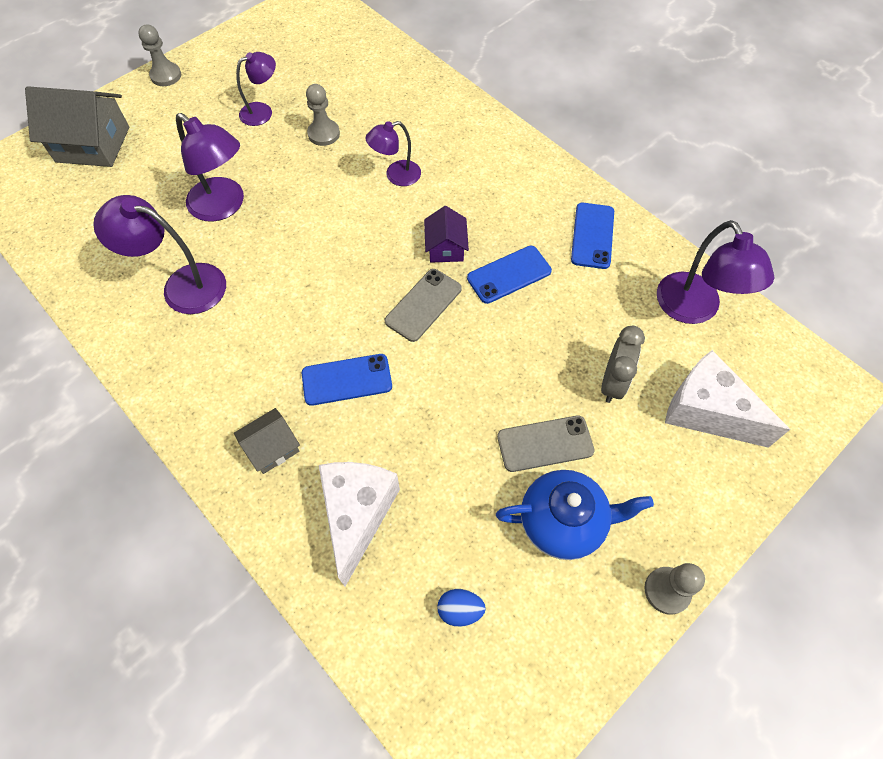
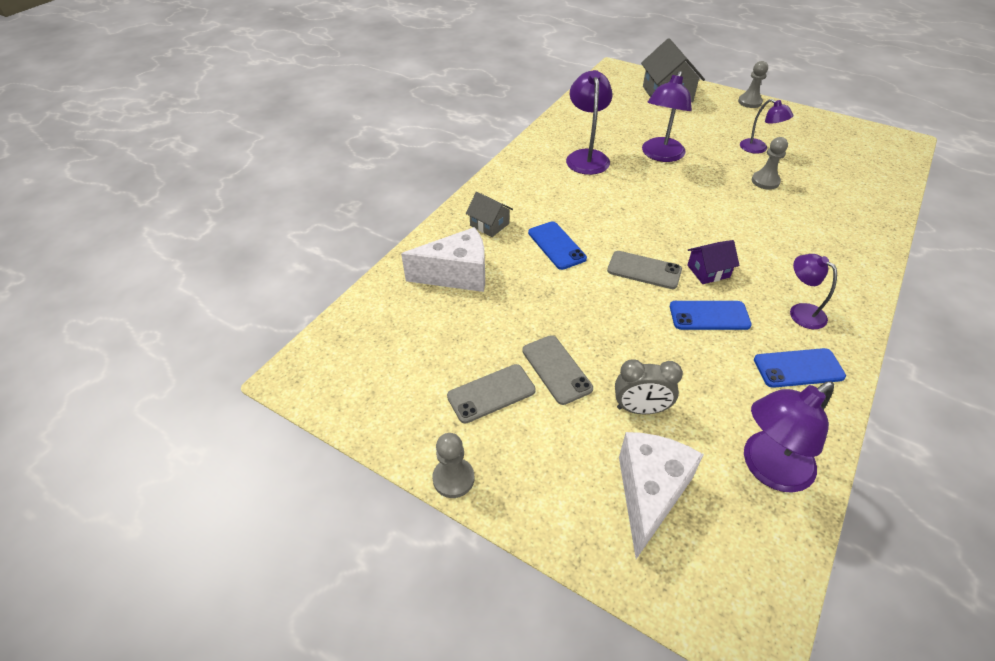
camera: 75 degrees right, 15 degrees down
purple lamp [365,121,421,186] -> purple lamp moved to [790,254,837,329]
blue egg [437,589,486,627] -> none
blue phone [467,246,552,304] -> blue phone turned 45 degrees counterclockwise [670,301,752,330]
blue teapot [496,470,654,560] -> grey phone [447,364,536,423]

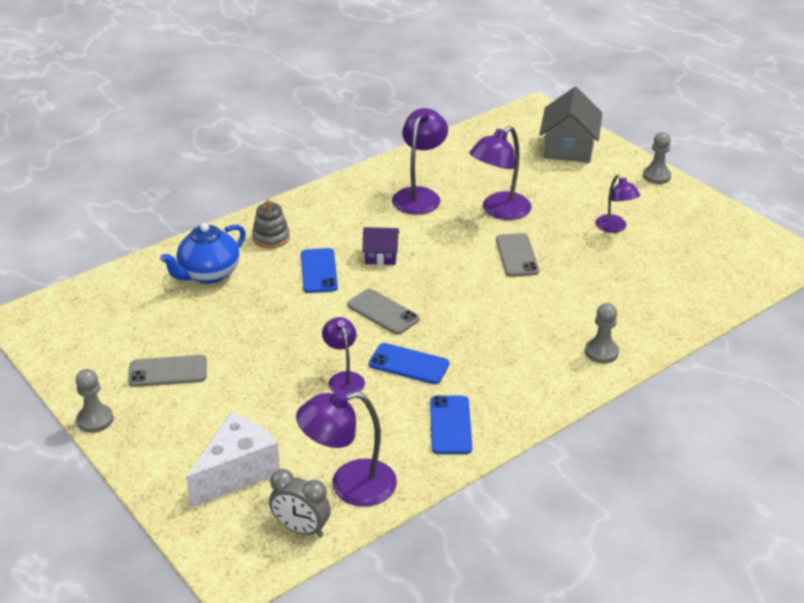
camera: 20 degrees right, 10 degrees down
white cheese [401,227,485,292] -> blue teapot [160,223,246,284]
grey house [466,192,513,237] -> grey stacking toy [252,199,290,249]
grey phone [522,335,593,405] -> grey phone moved to [496,233,539,277]
grey clock [615,359,683,414] -> grey clock moved to [269,469,331,537]
purple house [687,240,740,284] -> purple house moved to [362,227,399,265]
grey pawn [752,137,788,190] -> grey pawn moved to [585,303,619,363]
blue phone [754,348,846,388] -> blue phone turned 75 degrees clockwise [430,396,472,454]
purple lamp [790,254,837,329] -> purple lamp moved to [322,317,365,394]

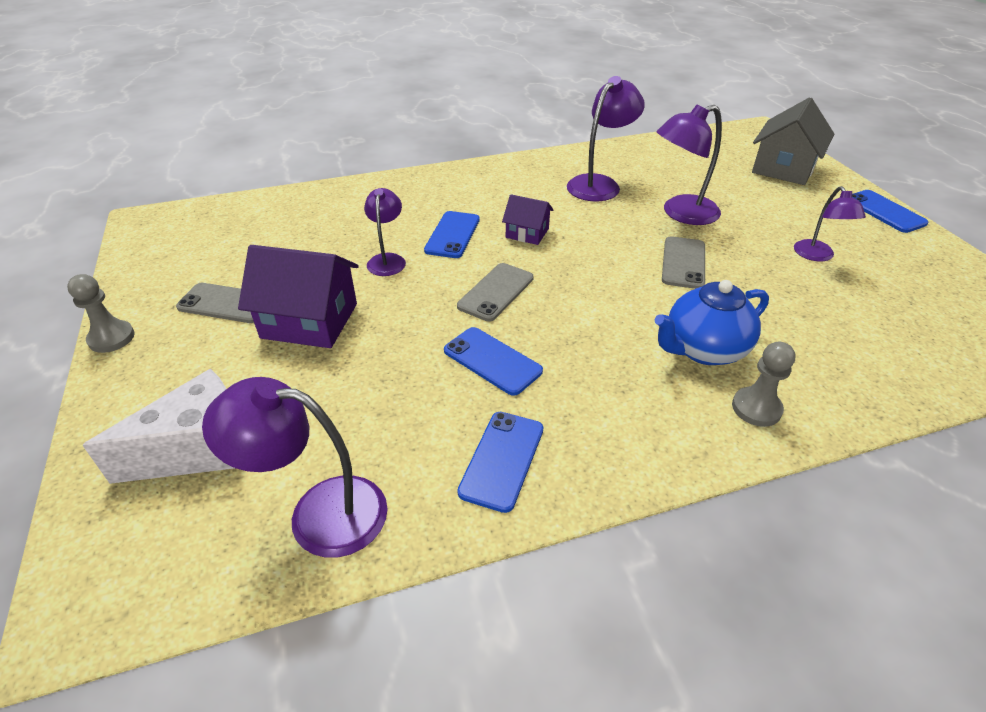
camera: 20 degrees right, 5 degrees up
blue teapot [160,223,246,284] -> blue teapot moved to [655,280,769,365]
grey stacking toy [252,199,290,249] -> none
grey clock [269,469,331,537] -> none
purple lamp [322,317,365,394] -> purple lamp moved to [364,188,406,276]
grey phone [347,289,420,335] -> grey phone turned 60 degrees clockwise [457,263,534,322]
grey pawn [643,132,671,184] -> blue phone [852,190,928,233]
none -> purple house [238,245,359,348]

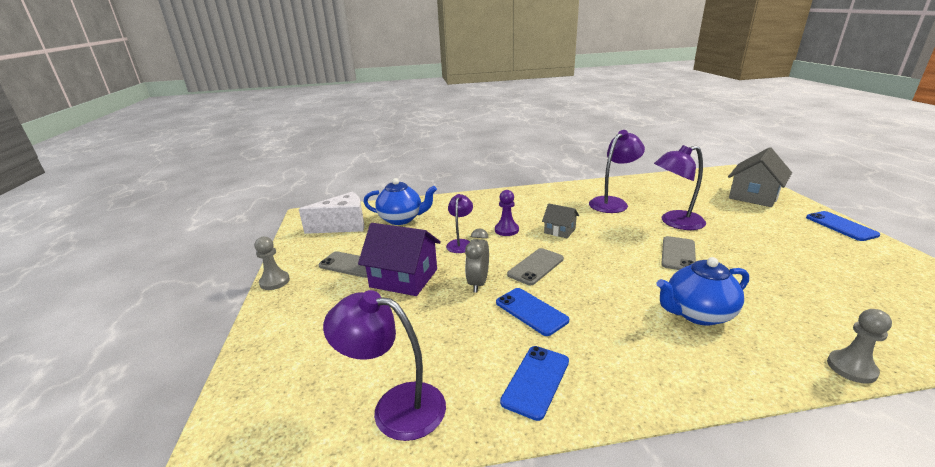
camera: 10 degrees right, 15 degrees down
white cheese [82,369,234,484] -> white cheese moved to [299,192,364,234]
blue phone [424,211,480,258] -> purple pawn [495,190,519,236]
purple house [502,194,554,245] -> grey house [542,203,579,238]
grey pawn [732,342,795,427] -> grey pawn moved to [827,309,892,384]
purple lamp [794,186,866,261] -> none
none -> blue teapot [364,178,437,225]
none -> grey clock [465,229,489,293]

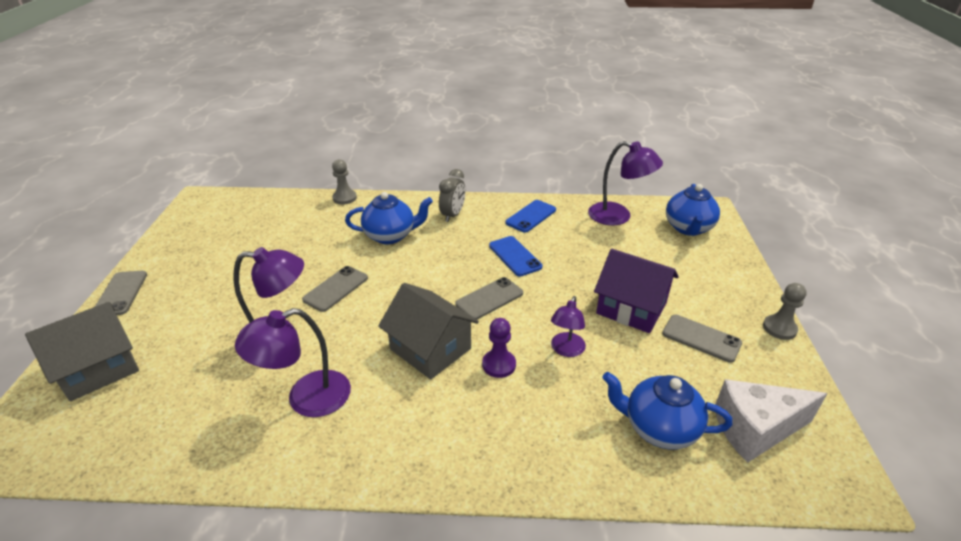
camera: 170 degrees left, 10 degrees up
grey clock [465,229,489,293] -> grey clock moved to [439,169,465,222]
grey house [542,203,579,238] -> grey house [378,283,479,380], size x1.81
blue phone [806,211,880,241] -> grey phone [95,271,147,315]
none -> blue teapot [666,184,720,236]

